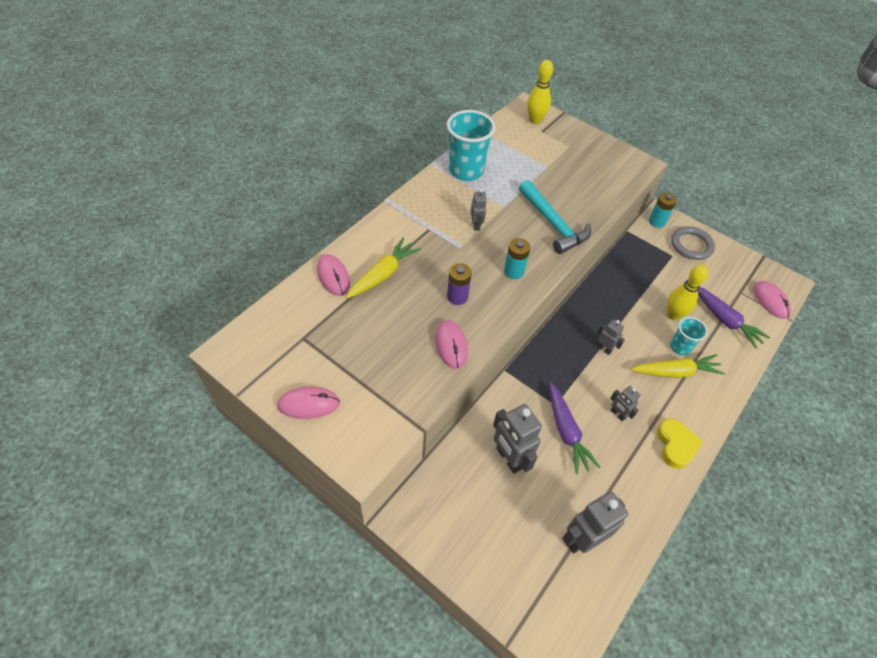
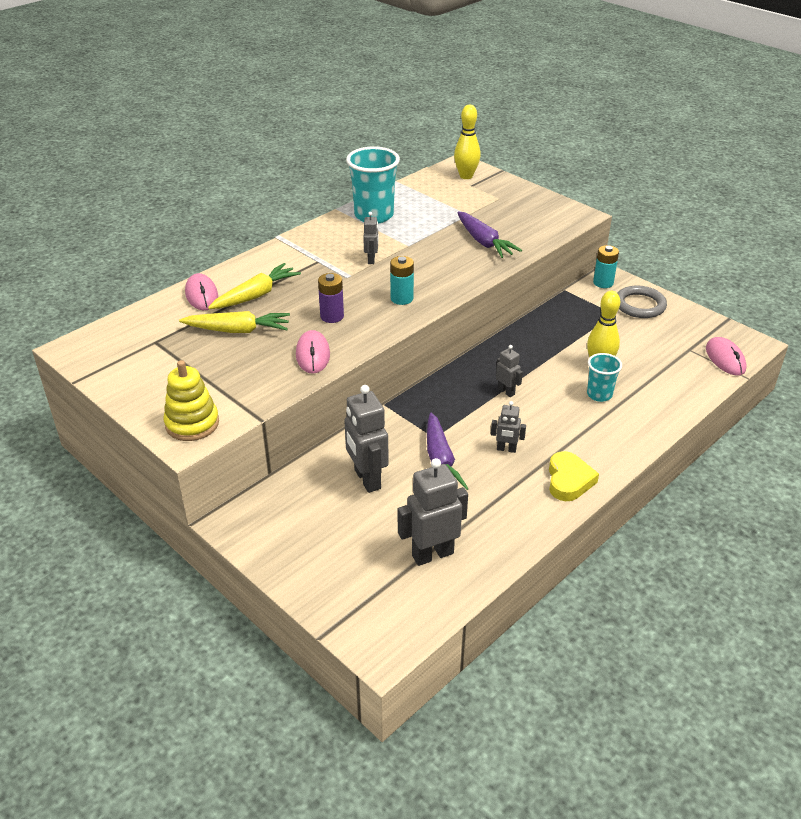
camera: 10 degrees right, 15 degrees down
pink mouse [277,387,340,419] -> none
turquoise hammer [519,180,591,254] -> none
grey robot [610,386,640,421] -> grey robot turned 45 degrees counterclockwise [491,401,526,453]
yellow carrot [631,354,725,378] -> yellow carrot moved to [179,311,290,333]
purple carrot [698,287,770,349] -> purple carrot moved to [457,211,522,258]
none -> yellow stacking toy [164,360,219,441]

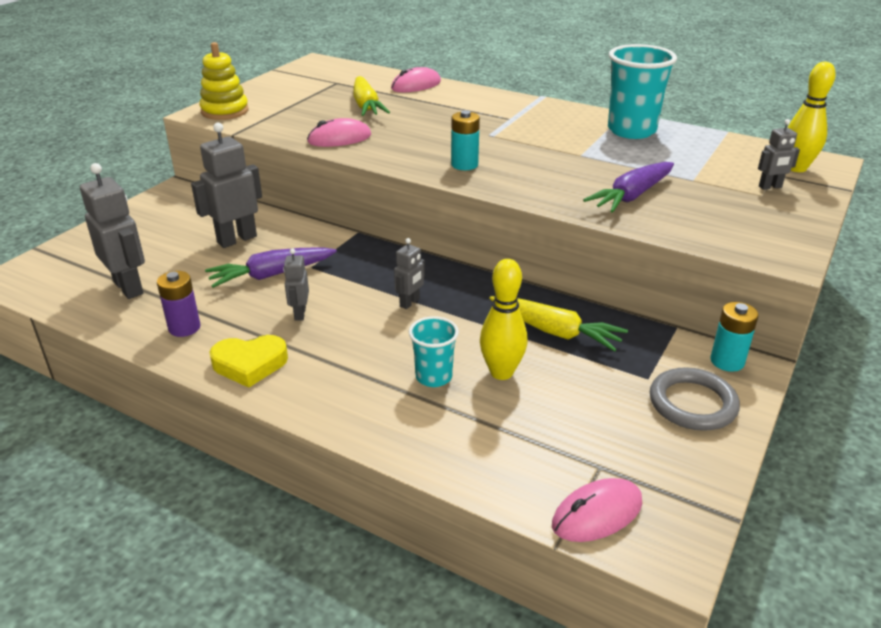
camera: 75 degrees right, 5 degrees down
yellow carrot [208,263,301,309] -> yellow carrot moved to [490,296,628,352]
purple battery [318,273,344,323] -> purple battery moved to [157,271,200,337]
grey robot [363,212,379,264] -> grey robot moved to [758,119,800,190]

